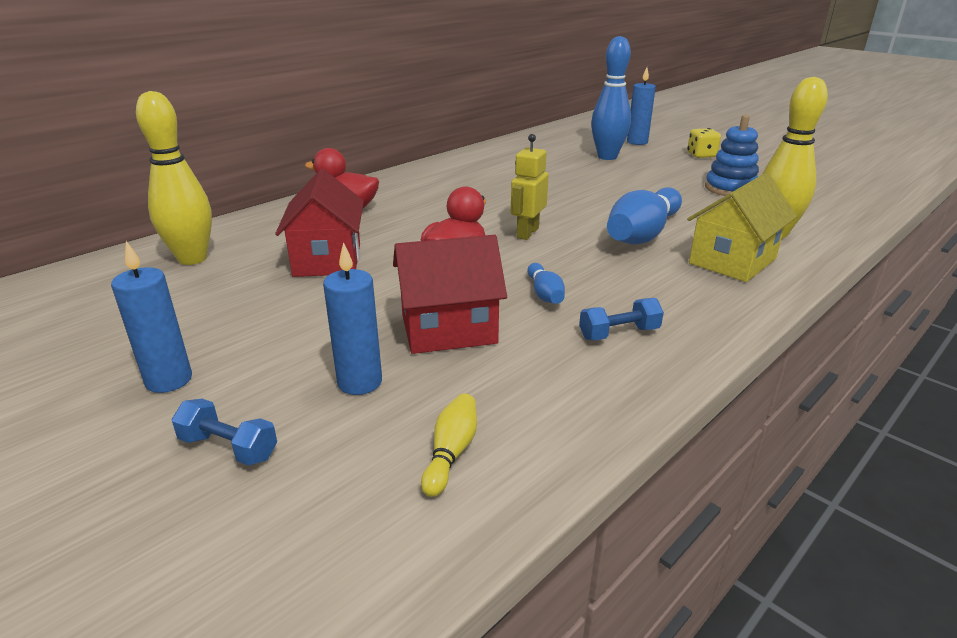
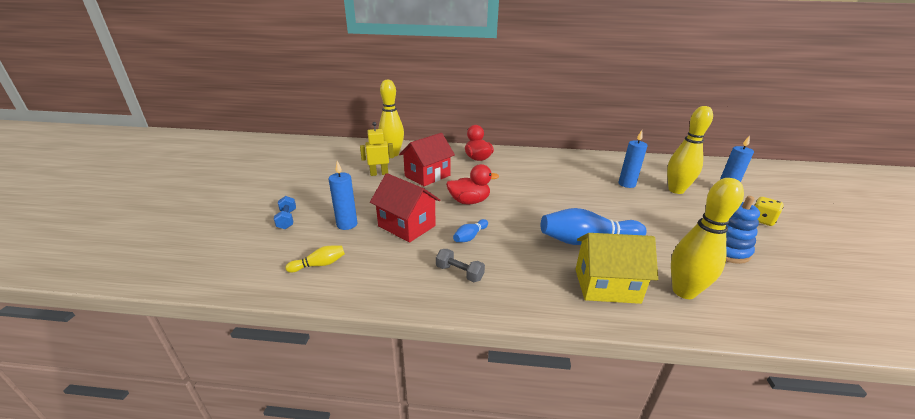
camera: 50 degrees right, 0 degrees up
blue candle [111,241,192,393] -> blue candle moved to [619,130,648,188]
yellow robot [511,134,549,240] -> yellow robot moved to [360,122,394,176]
blue dumbbell [579,298,664,340] -> grey dumbbell [436,249,485,282]
blue bowling pin [591,36,631,160] -> yellow bowling pin [667,106,713,194]

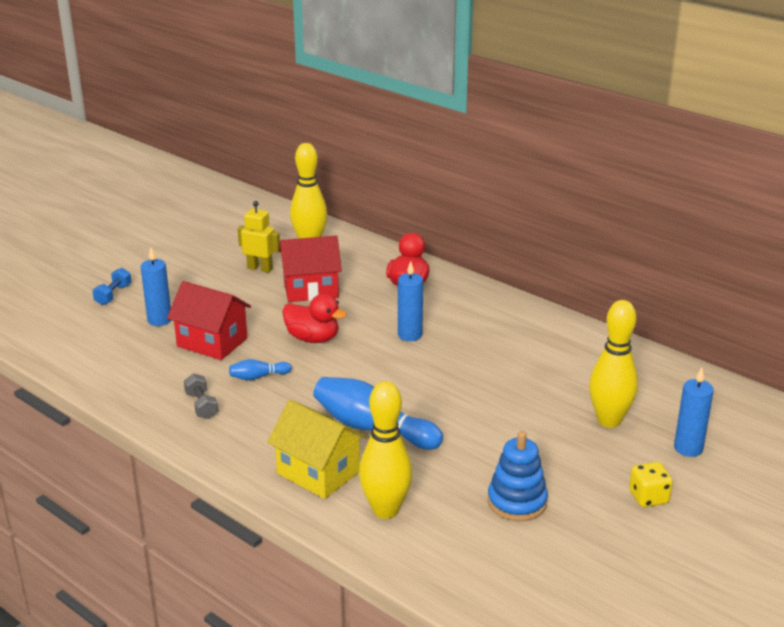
camera: 35 degrees right, 0 degrees up
yellow bowling pin [285,246,345,273] -> none
red house [370,173,440,243] -> red house turned 45 degrees counterclockwise [167,281,251,360]
blue candle [619,130,648,188] -> blue candle moved to [398,261,423,341]

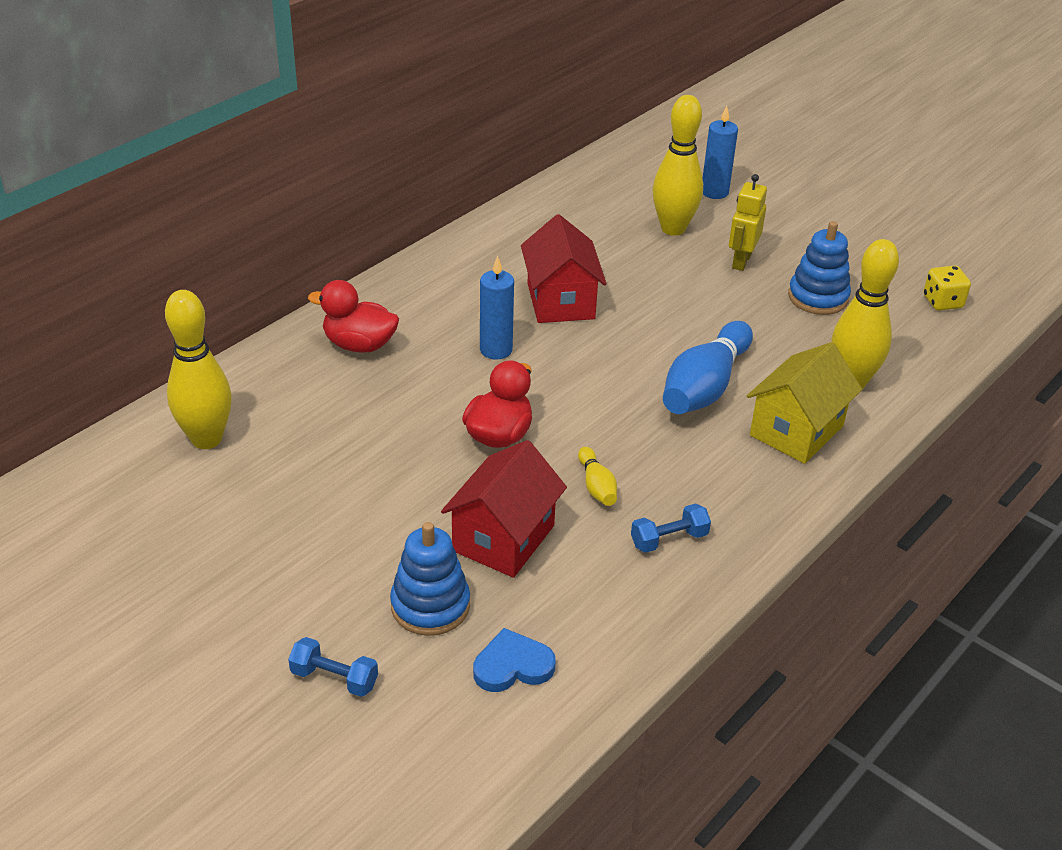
camera: 90 degrees left, 10 degrees up
blue candle [141,247,171,326] -> blue stacking toy [390,522,470,636]
grey dumbbell [184,373,218,419] -> blue dumbbell [631,503,711,553]
blue bowling pin [229,359,292,380] -> yellow bowling pin [578,447,617,506]
yellow robot [238,201,280,273] -> yellow robot moved to [729,174,767,271]
red house [279,235,342,302] -> red house moved to [521,214,606,323]
yellow dice [629,462,673,507] -> yellow dice moved to [923,266,971,311]
none -> blue heart [473,628,556,692]

